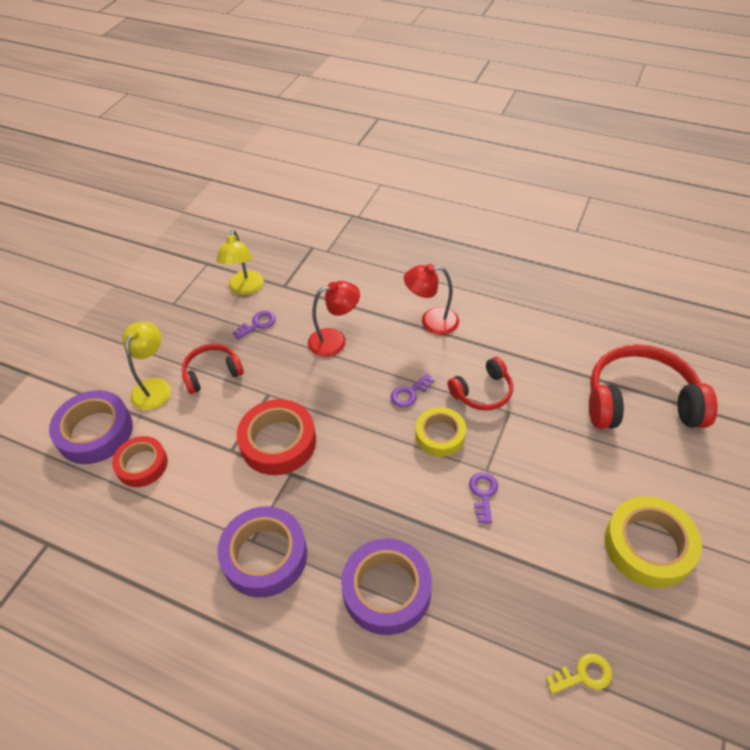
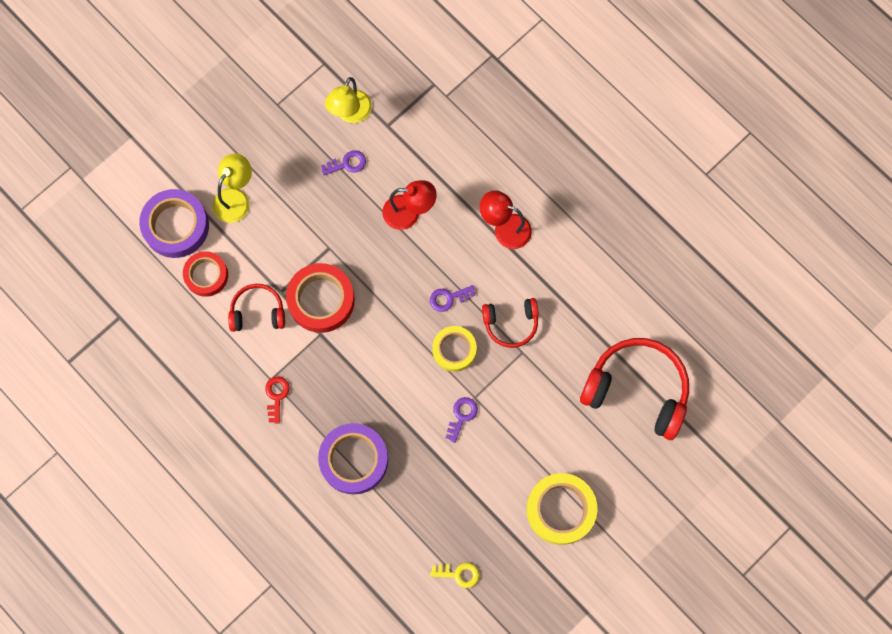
camera: 20 degrees right, 25 degrees up
red headphones [182,344,244,394] -> red headphones moved to [228,284,285,332]
purple tape [217,506,307,598] -> red key [265,376,290,424]

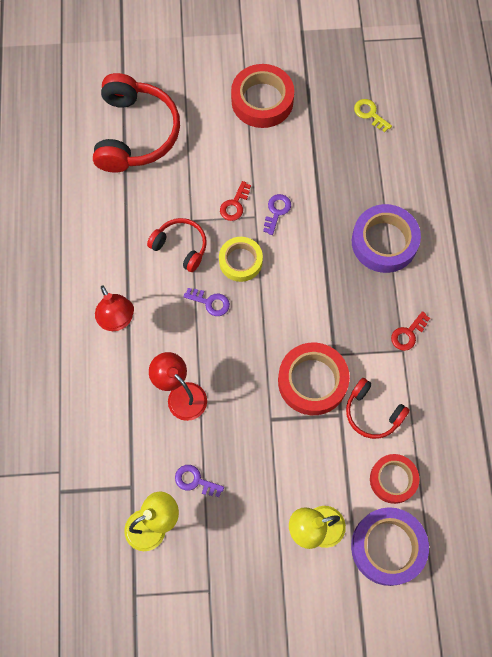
camera: 140 degrees left, 5 degrees down
purple key [446,397,478,443] -> purple key turned 135 degrees clockwise [263,194,291,235]
yellow tape [527,473,597,545] -> red tape [231,64,294,128]
red headphones [580,338,689,440] -> red headphones turned 150 degrees counterclockwise [93,73,180,173]
none -> red key [220,181,251,221]

